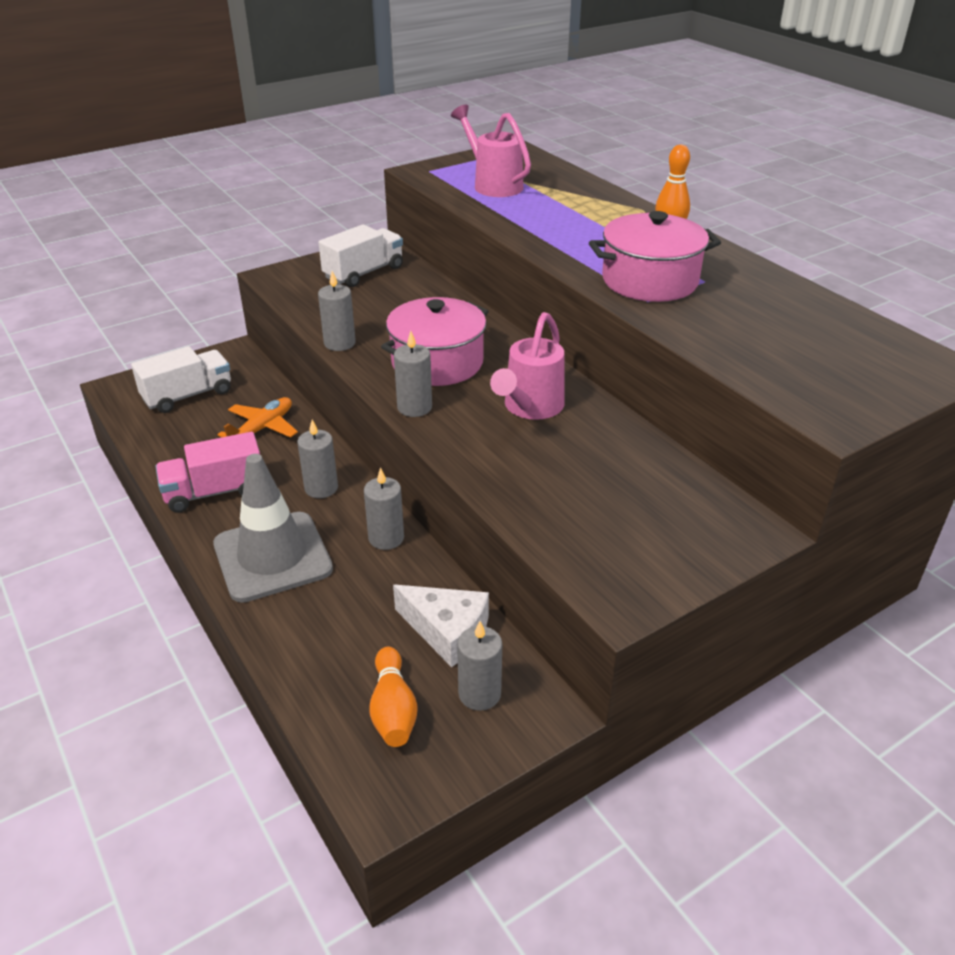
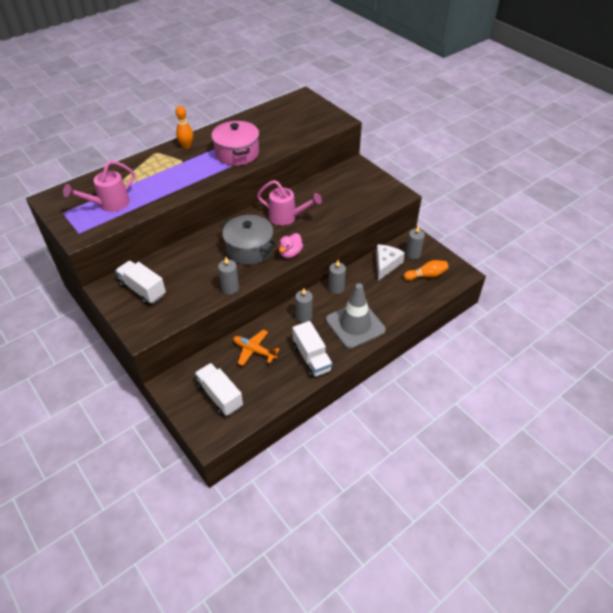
camera: 95 degrees left, 10 degrees up
pink truck [155,432,260,513] -> white truck [292,321,333,378]
pink pot [381,297,489,386] -> grey pot [221,215,277,265]
grey candle [394,331,432,417] -> pink duck [279,233,303,258]

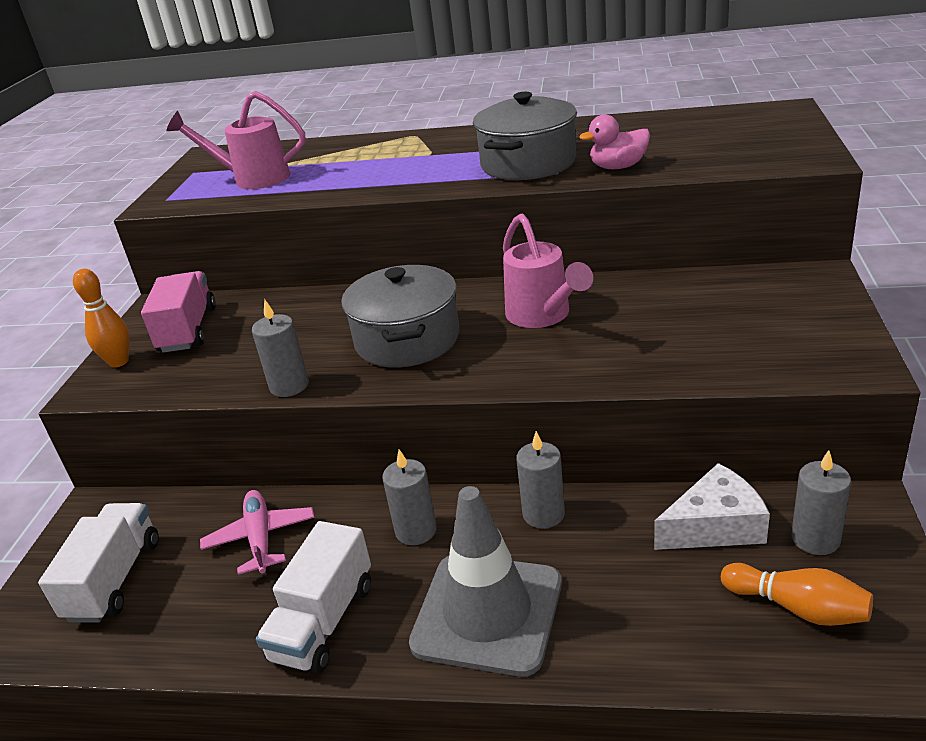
camera: 50 degrees right, 15 degrees down
white truck [115,261,166,305] -> pink truck [141,271,216,353]
orange bowling pin [176,106,193,149] -> orange bowling pin moved to [73,269,130,368]
pink pot [211,120,259,166] -> grey pot [473,92,577,180]
orange plane [233,330,280,366] -> pink plane [200,490,315,575]
pink duck [279,233,303,258] -> pink duck moved to [579,114,650,169]

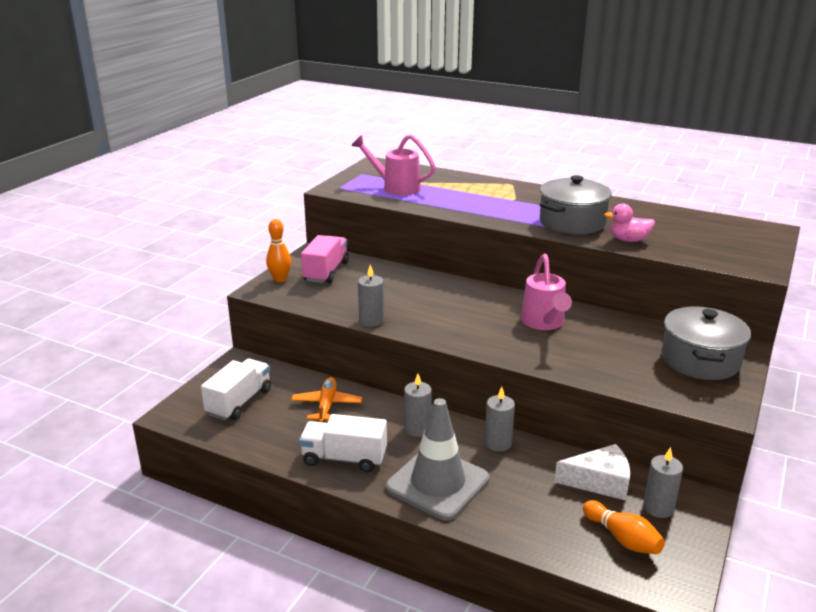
camera: 15 degrees right, 5 degrees down
pink plane [200,490,315,575] -> orange plane [291,377,362,423]
white truck [256,521,371,674] -> white truck turned 60 degrees clockwise [299,414,387,472]
grey pot [341,265,459,368] -> grey pot moved to [661,306,751,380]

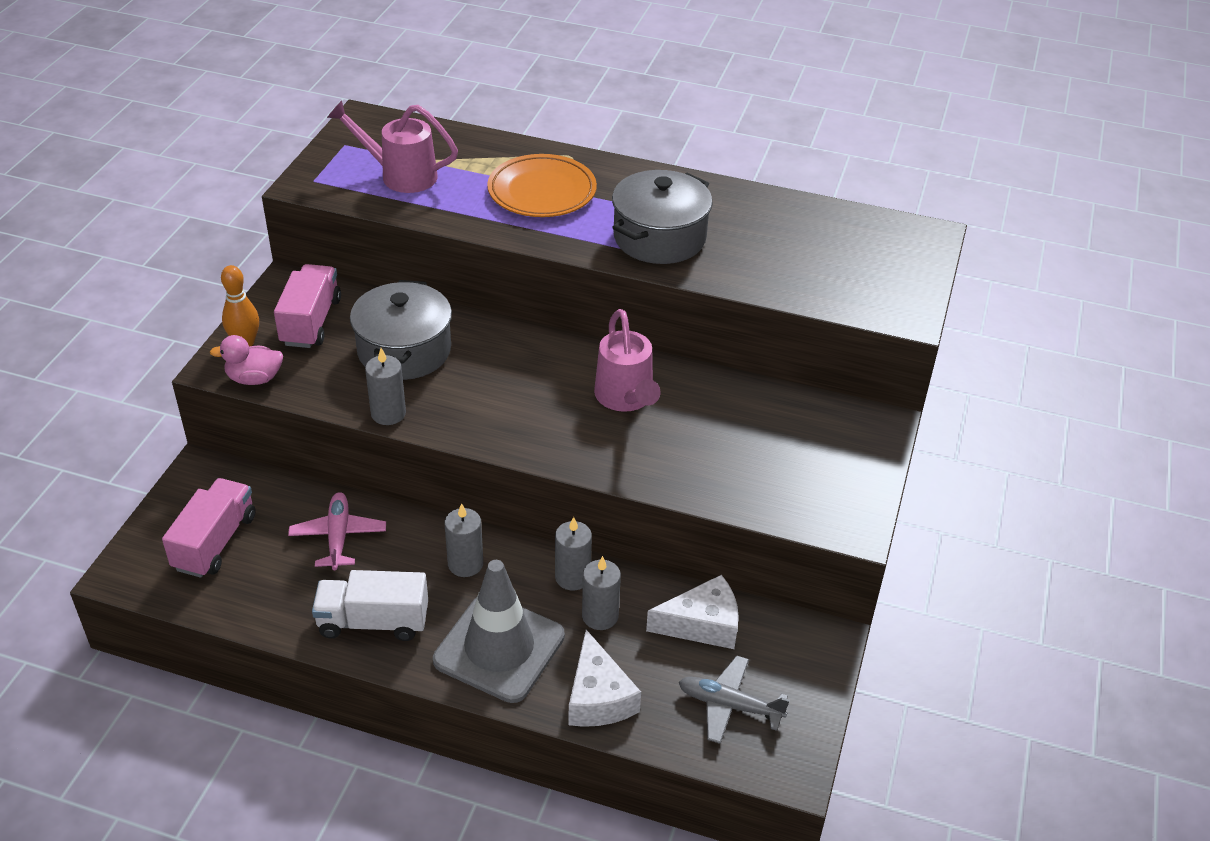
camera: 10 degrees left, 15 degrees up
white truck [201,359,271,420] -> pink truck [162,478,256,578]
orange plane [291,377,362,423] -> pink plane [288,492,386,570]
orange bowling pin [583,500,665,554] -> grey plane [679,656,790,744]
pink duck [604,203,655,242] -> pink duck moved to [210,335,283,385]
grey candle [643,447,683,518] -> grey candle moved to [582,556,621,630]
grey pot [661,306,751,380] -> grey pot moved to [350,280,452,380]
none -> orange plate [487,154,597,217]
none -> white cheese [568,630,641,727]

